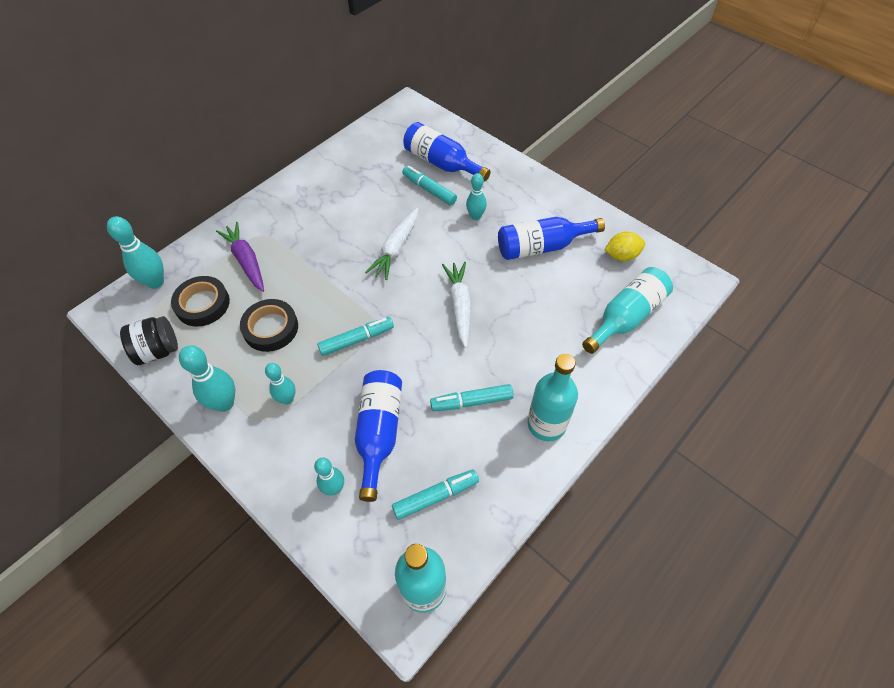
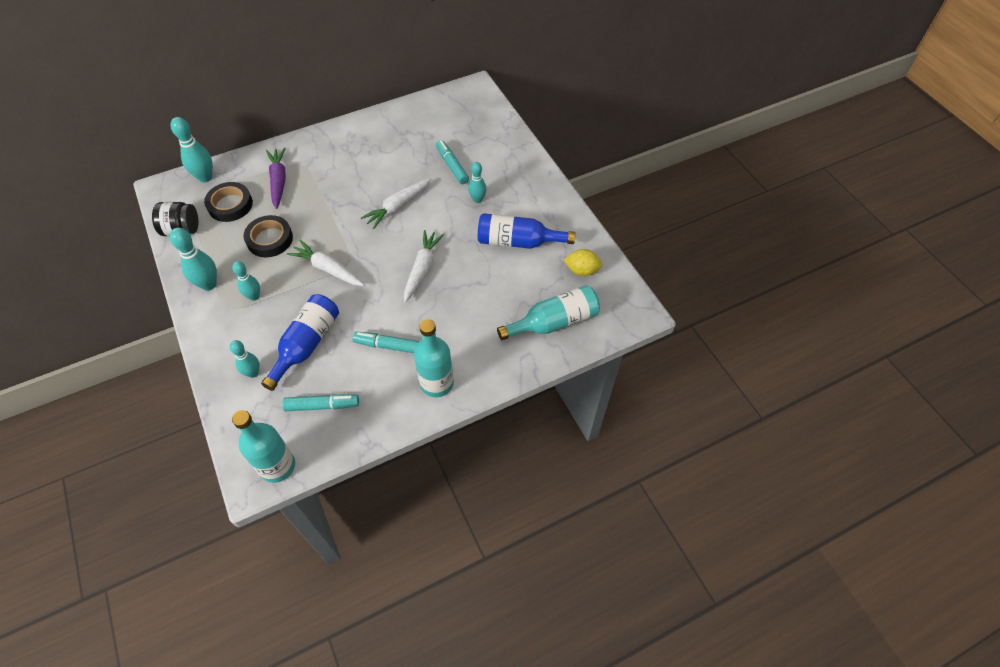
camera: 20 degrees right, 0 degrees up
turquoise marker [317,317,394,356] -> white carrot [287,240,364,286]
blue bottle [403,122,491,182] -> none

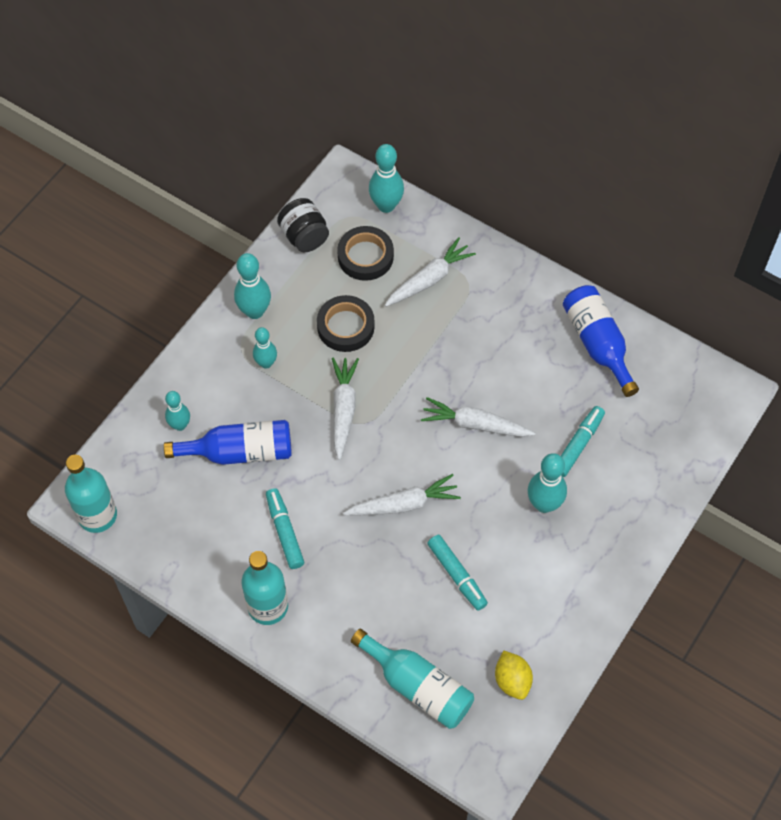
camera: 60 degrees right, 5 degrees up
purple carrot [266,147,286,209] -> white carrot [385,237,476,307]
turquoise marker [282,394,359,411] -> turquoise marker moved to [427,535,488,611]
turquoise bowling pin [468,162,487,203] -> turquoise bowling pin [528,453,567,513], size x1.53
blue bottle [478,213,575,249] -> blue bottle moved to [563,285,639,397]

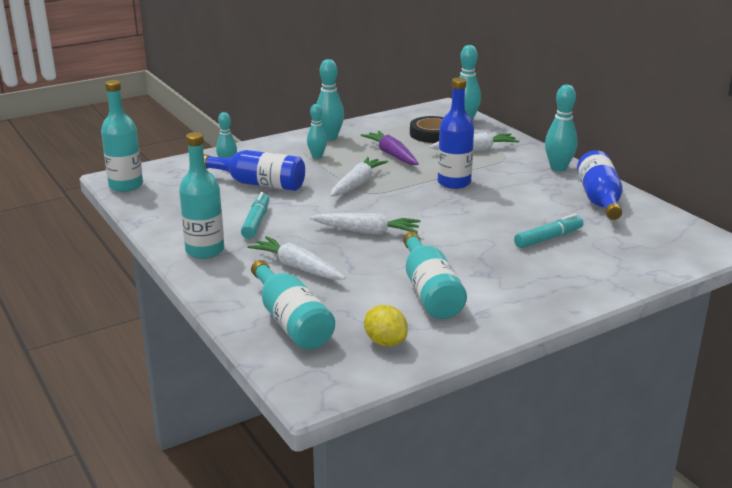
camera: 25 degrees right, 35 degrees down
black jar [277,198,329,252] -> none
black tape [317,295,375,352] -> purple carrot [360,131,419,165]
white carrot [421,397,535,437] -> white carrot moved to [247,236,346,280]
turquoise marker [427,535,488,611] -> none
yellow lemon [495,650,533,700] -> yellow lemon turned 45 degrees counterclockwise [364,305,408,346]
turquoise bowling pin [528,453,567,513] -> turquoise bowling pin moved to [545,85,578,172]
none -> turquoise bottle [403,232,467,319]
none -> blue bottle [438,78,474,189]

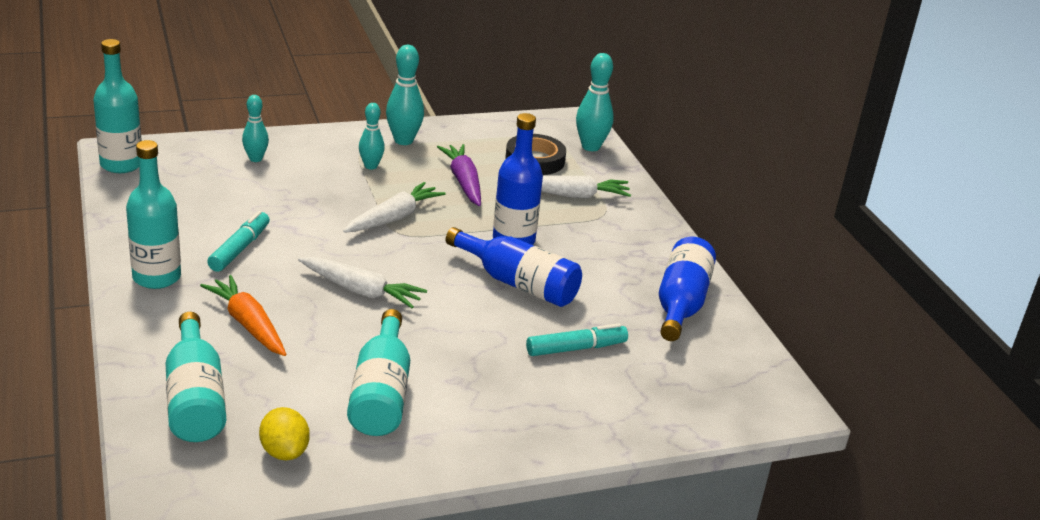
camera: 10 degrees right, 5 degrees up
blue bottle [204,150,305,191] -> blue bottle moved to [446,227,582,307]
white carrot [247,236,346,280] -> orange carrot [200,275,287,356]
turquoise bowling pin [545,85,578,172] -> none

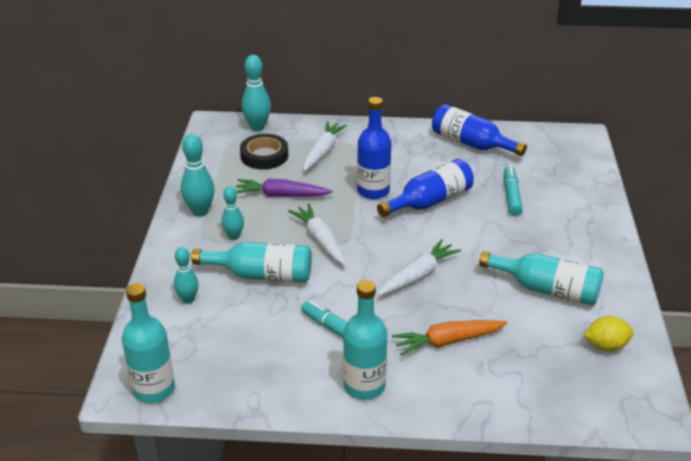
camera: 65 degrees left, 5 degrees up
turquoise bottle [165,312,226,442] -> turquoise bottle moved to [191,242,312,283]

